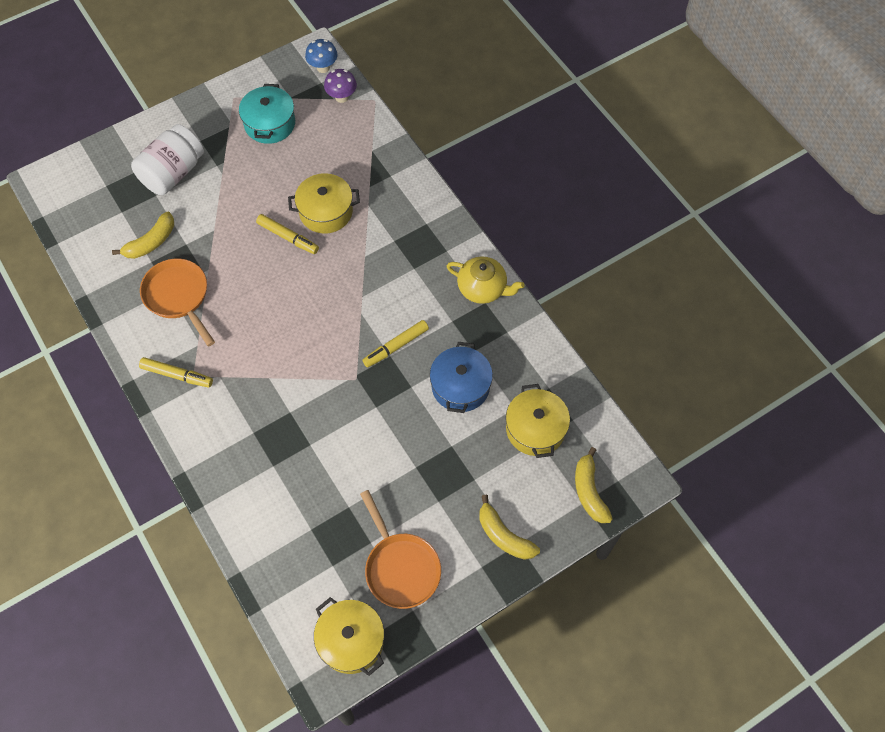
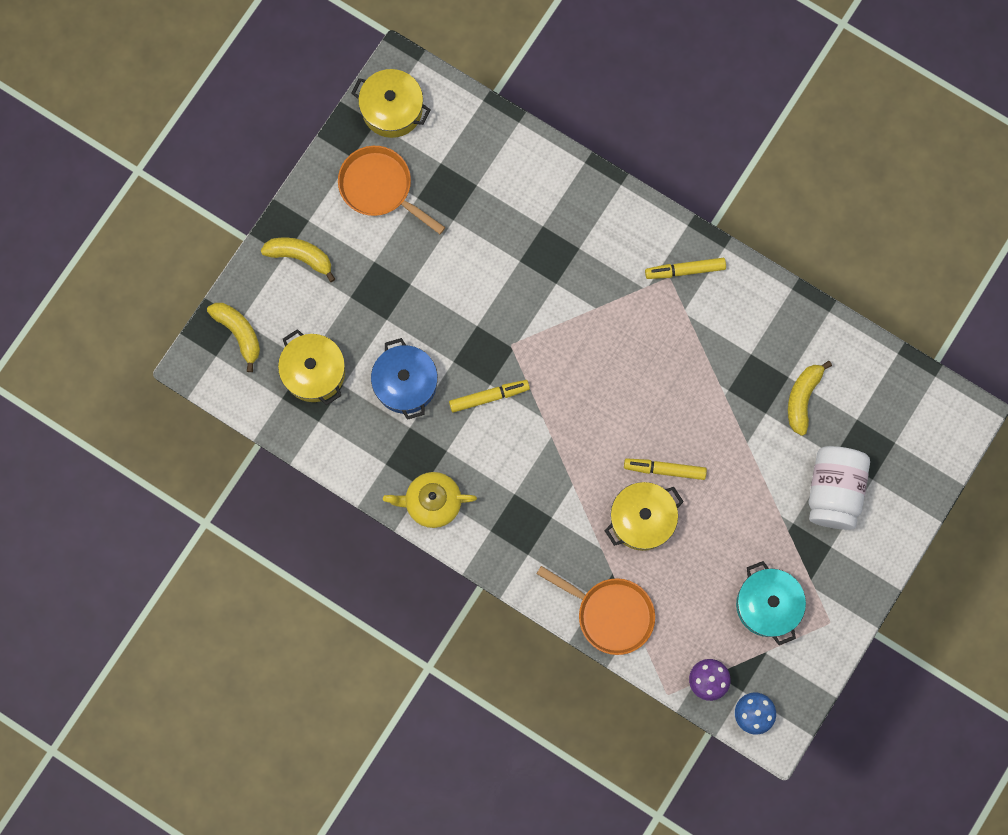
camera: 155 degrees right, 15 degrees up
orange pan [140,258,215,347] -> orange pan moved to [537,566,655,655]
yellow marker [362,320,429,368] -> yellow marker turned 45 degrees clockwise [449,380,530,413]

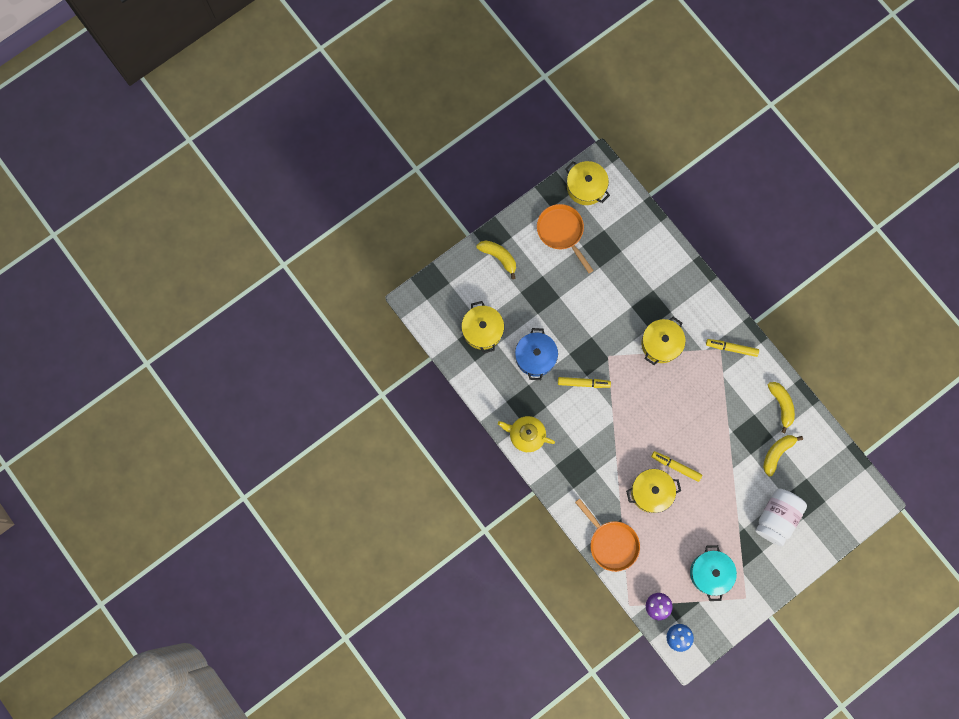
camera: 20 degrees right, 0 degrees up
yellow banana [207,303,260,372] -> yellow banana moved to [768,382,795,433]
none -> yellow pot [641,317,686,365]

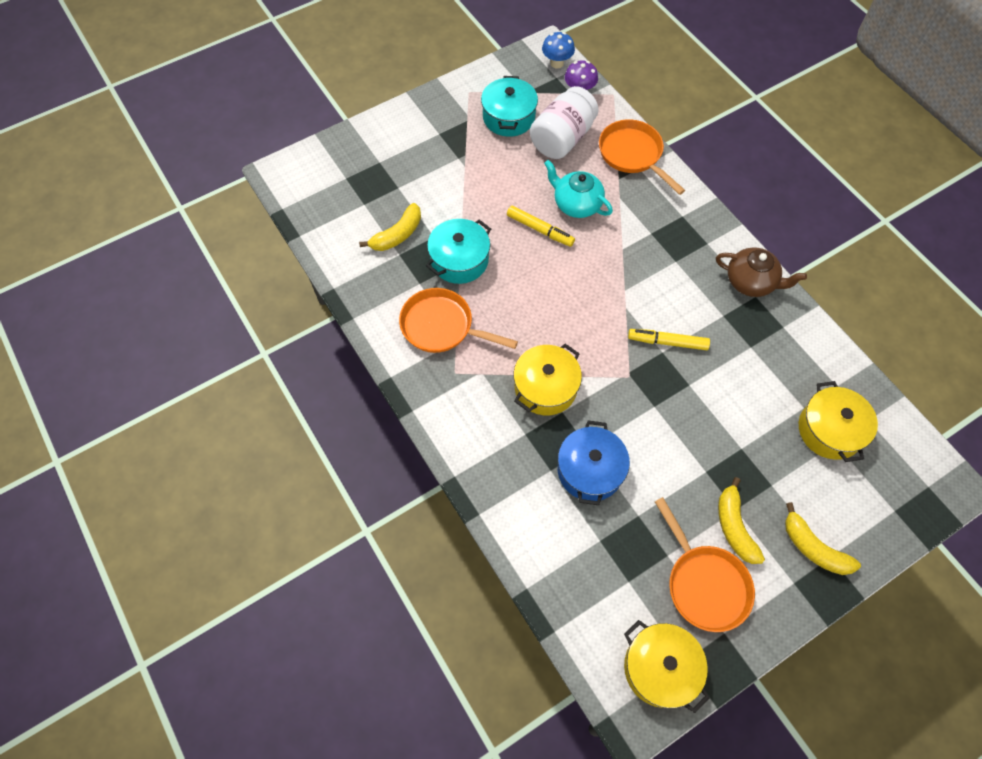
camera: 175 degrees left, 15 degrees down
yellow teapot [498,416,555,452] -> brown teapot [716,247,807,297]
blue pot [515,328,558,380] -> blue pot moved to [558,420,630,505]
yellow pot [626,469,681,513] -> turquoise teapot [544,160,613,218]
yellow marker [706,339,759,357] -> none
white jar [756,489,807,546] -> white jar moved to [530,86,599,159]
yellow banana [768,382,795,433] -> yellow banana moved to [718,477,765,564]
none -> orange pan [399,288,518,353]
none -> turquoise pot [426,219,491,284]

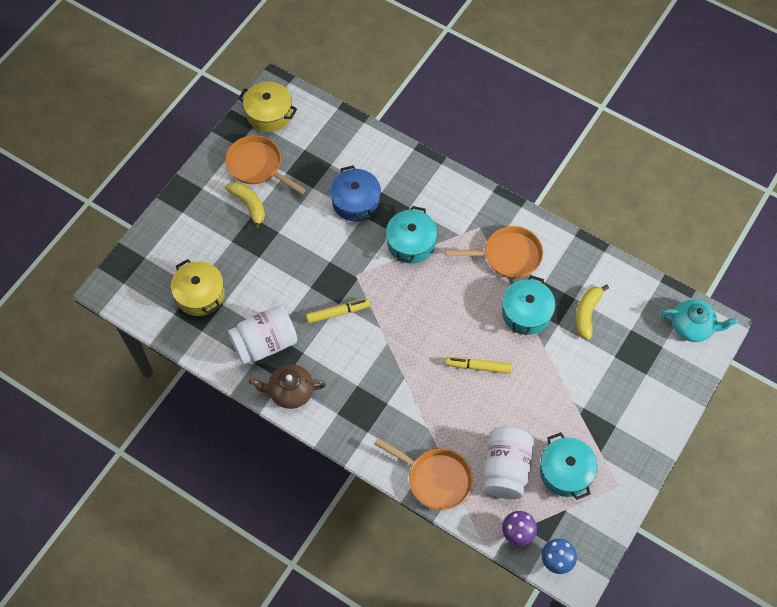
camera: 155 degrees right, 0 degrees up
yellow pot [513,344,582,415] -> turquoise pot [386,206,438,264]
turquoise teapot [544,160,613,218] -> turquoise teapot moved to [661,299,738,342]
yellow banana [785,502,861,575] -> none
none -> white jar [228,305,297,364]

